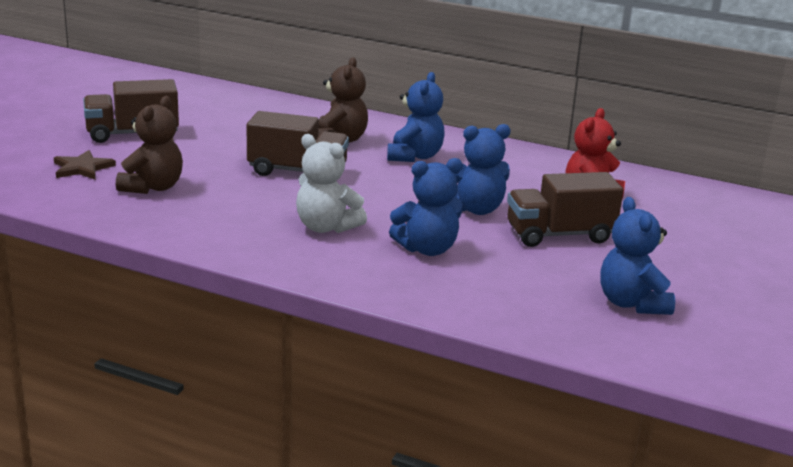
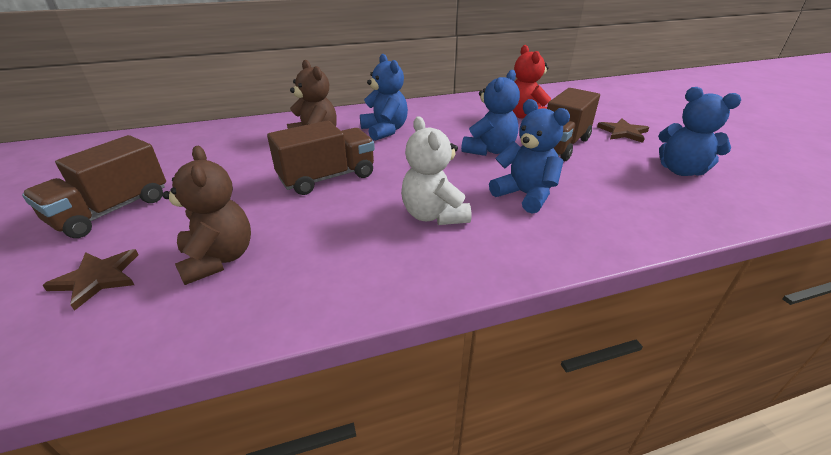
camera: 40 degrees left, 10 degrees up
white teddy bear [296,134,367,233] -> white teddy bear turned 75 degrees clockwise [401,116,471,225]
blue teddy bear [389,158,462,256] -> blue teddy bear turned 75 degrees counterclockwise [489,99,570,214]
none -> brown star [597,118,649,143]

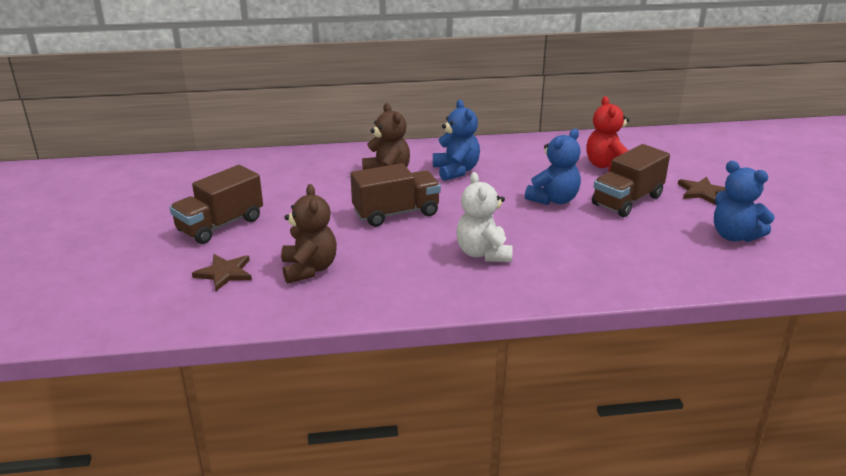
camera: 10 degrees right, 5 degrees down
blue teddy bear [489,99,570,214] -> none

